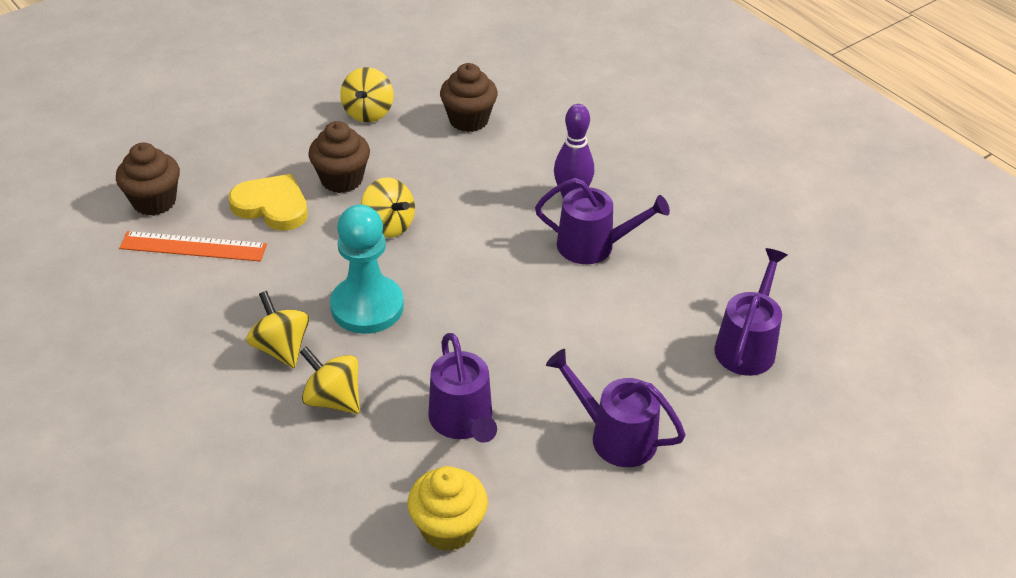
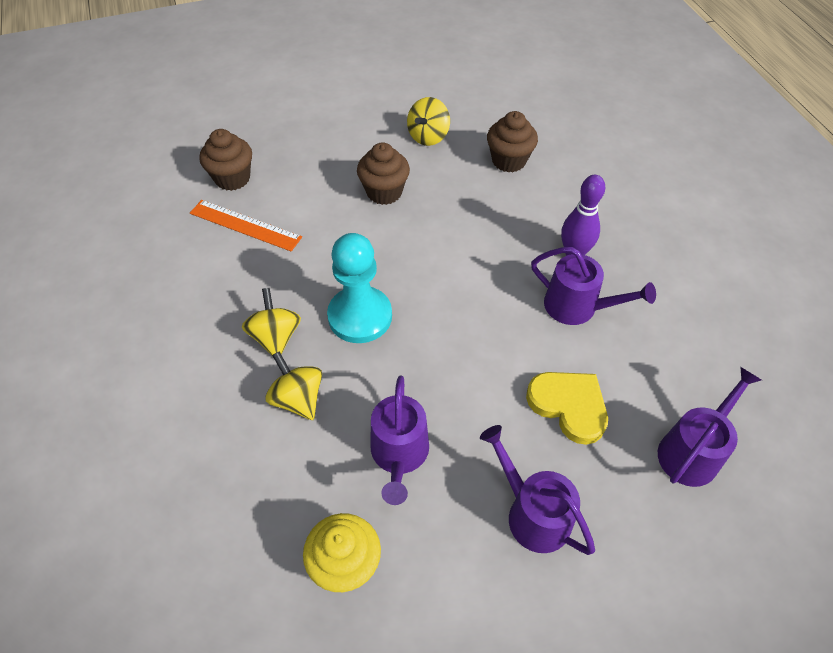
camera: 20 degrees right, 10 degrees up
yellow heart [229,174,308,231] -> yellow heart moved to [526,372,608,445]
yellow spinning top [361,177,415,238] -> none

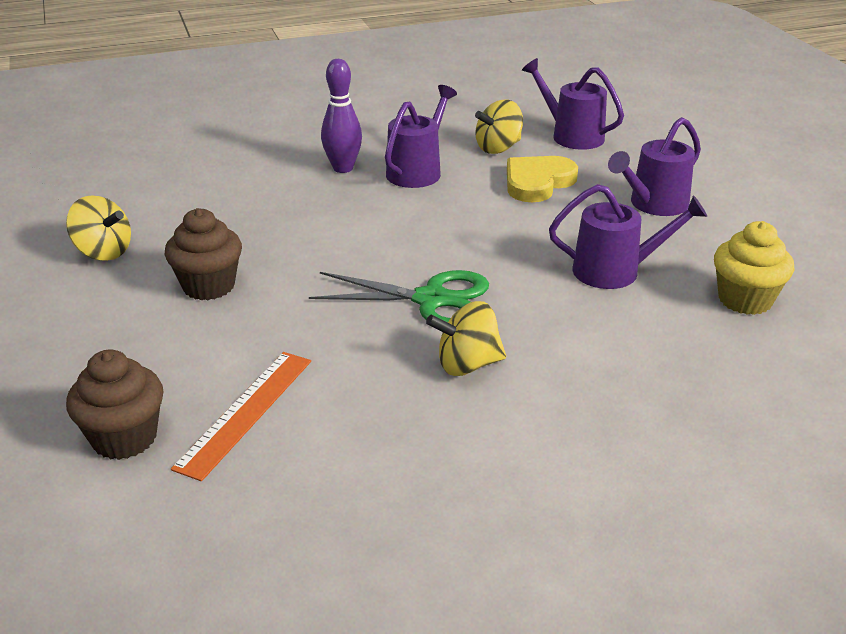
camera: 90 degrees left, 20 degrees down
yellow spinning top [265,351,322,420] -> yellow spinning top moved to [475,100,523,154]
turquoise pawn [327,233,392,343] -> green scissors [309,270,489,323]
brown cupcake [487,111,538,172] -> none

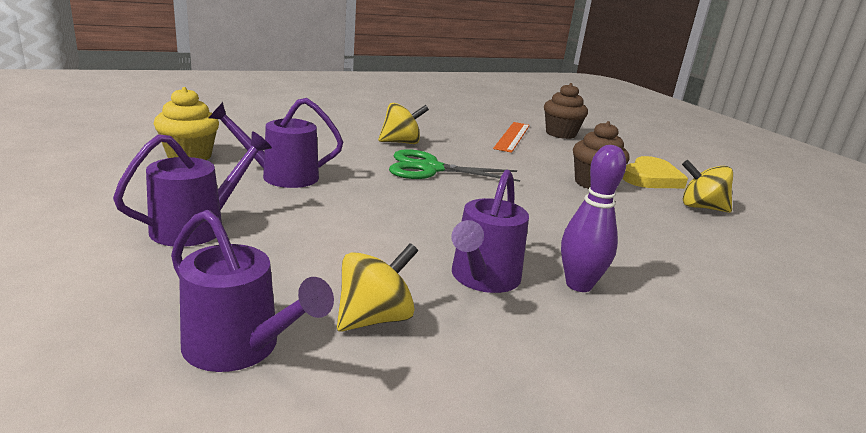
camera: 170 degrees right, 10 degrees down
yellow heart [507,156,578,202] -> yellow heart moved to [622,156,688,188]

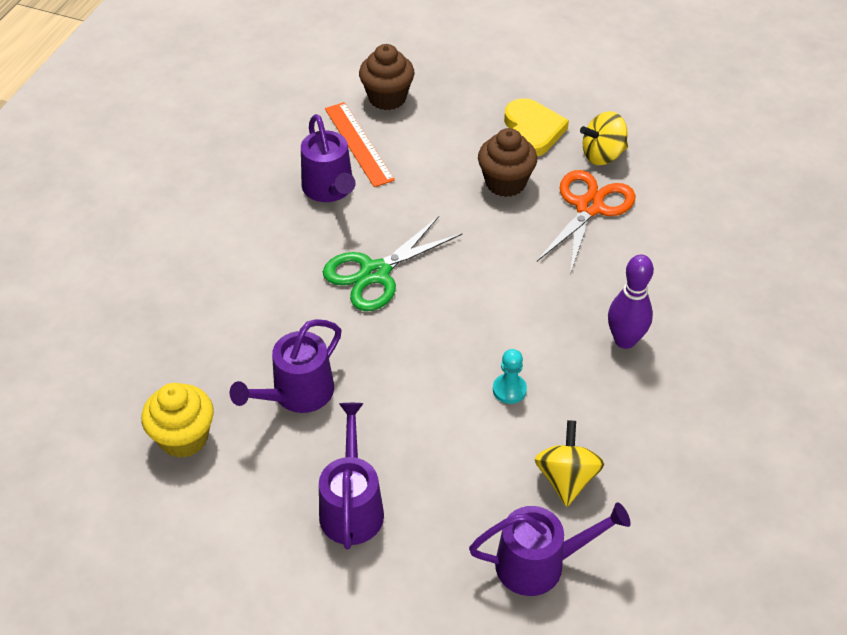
camera: 40 degrees left, 25 degrees up
yellow spinning top [378,103,429,144] -> none
purple watering can [451,170,529,293] -> purple watering can moved to [301,114,356,202]
none -> turquoise pawn [493,349,527,404]
none -> orange scissors [537,170,636,274]

